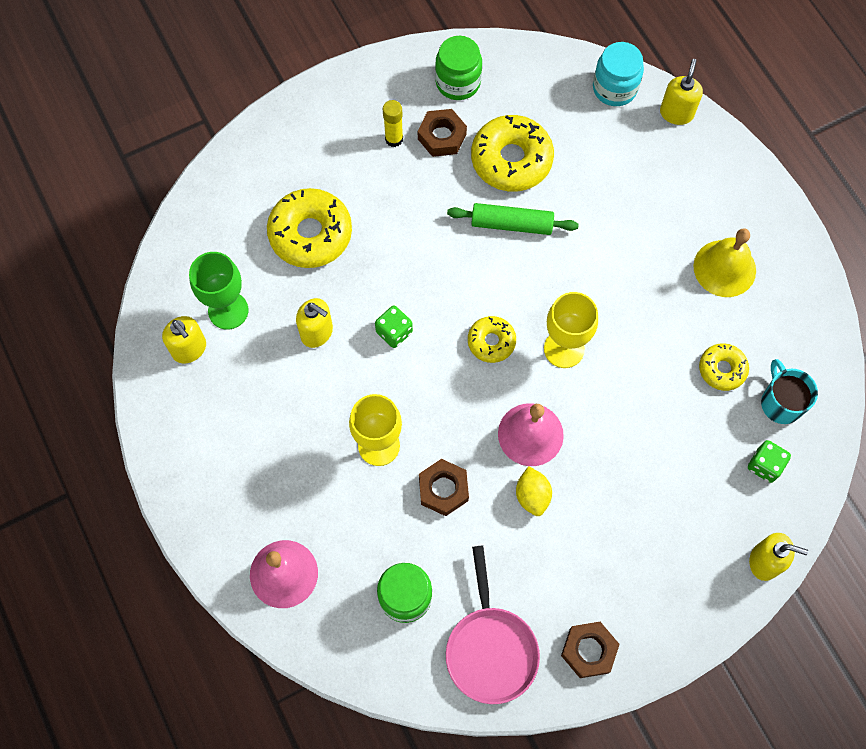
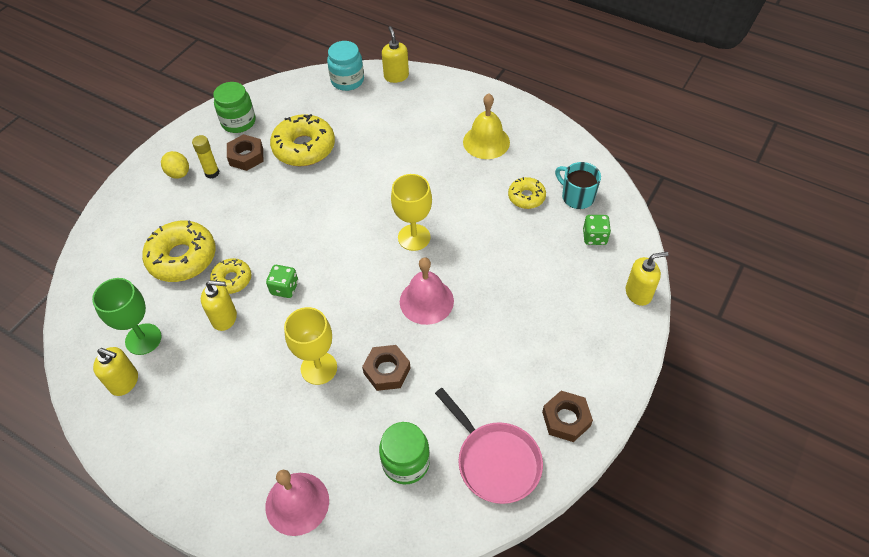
camera: 30 degrees left, 15 degrees down
green rolling pin [447,203,579,235] -> none
yellow donut [468,316,516,363] -> yellow donut moved to [210,258,251,294]
yellow lemon [516,466,552,516] -> yellow lemon moved to [161,151,189,179]

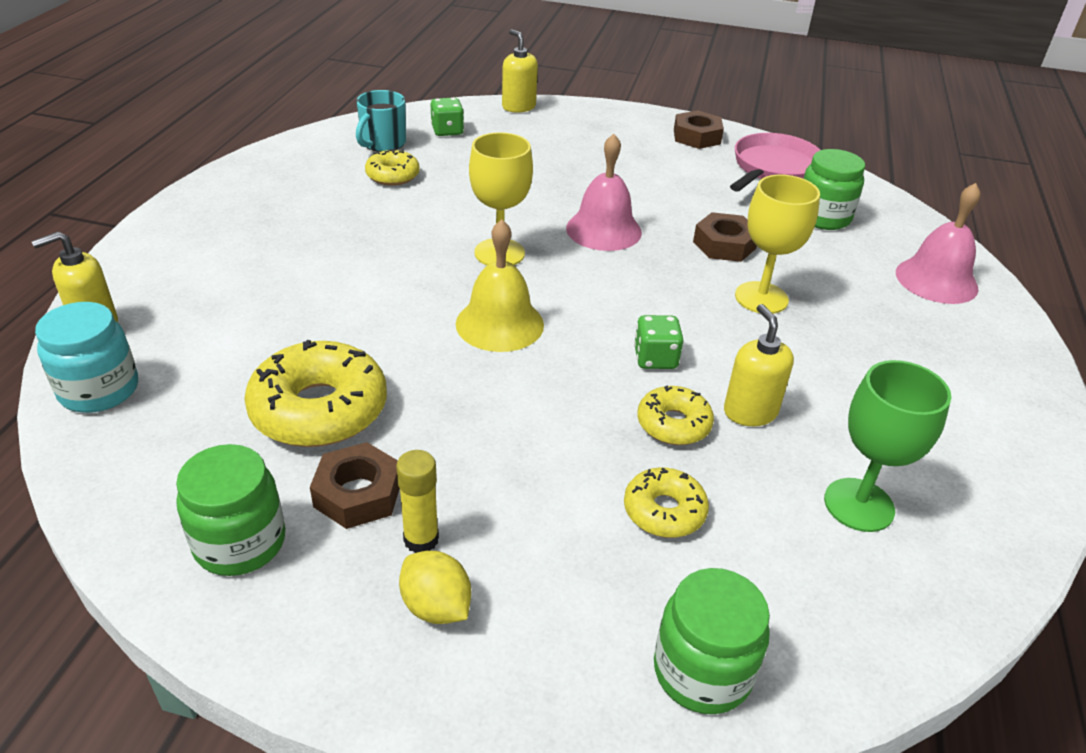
camera: 110 degrees left, 15 degrees down
yellow soap dispenser [93,347,138,396] -> none
yellow donut [142,220,216,282] -> yellow donut [624,468,709,538], size x0.56
yellow lemon [161,151,189,179] -> yellow lemon turned 75 degrees counterclockwise [399,551,471,624]
yellow bell [463,93,510,159] -> yellow bell moved to [456,219,544,352]
none -> green jar [654,568,770,714]

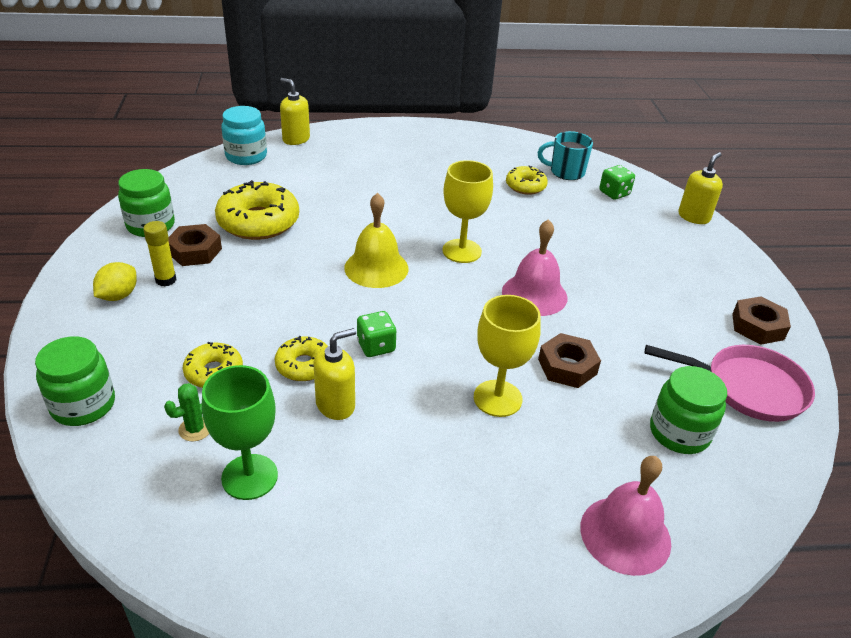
camera: 70 degrees right, 0 degrees up
none -> green cactus [164,383,209,441]

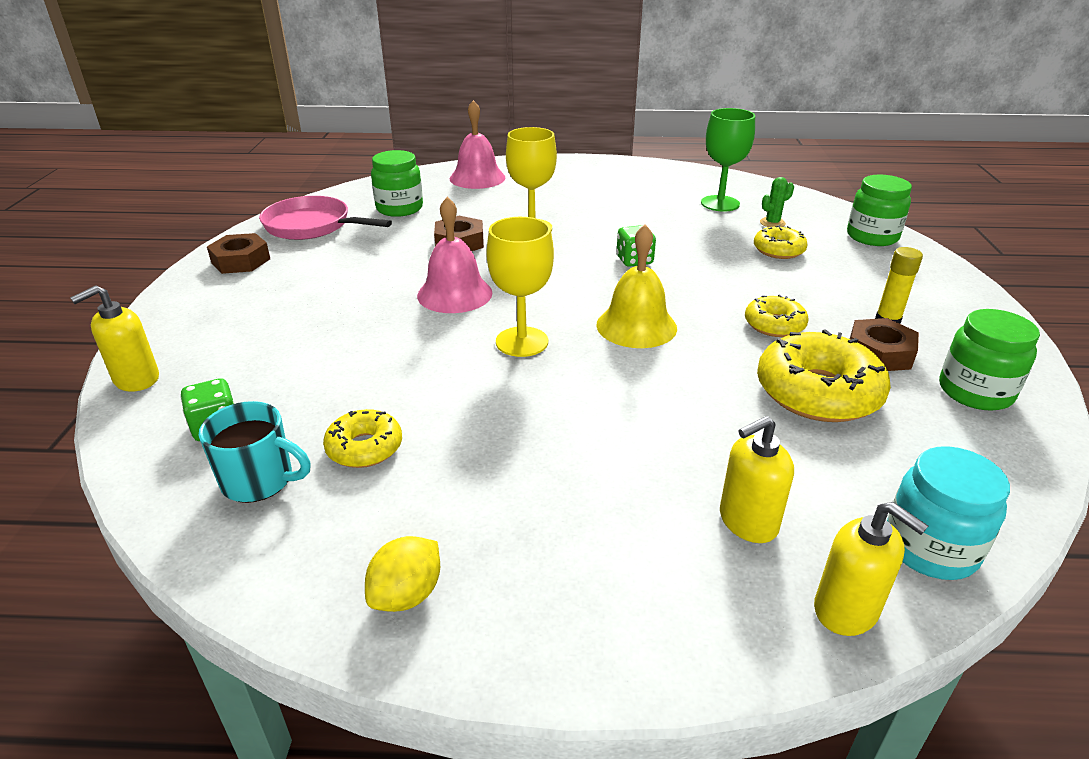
camera: 170 degrees left, 5 degrees down
yellow lemon [93,262,137,301] -> yellow lemon moved to [365,536,440,612]
yellow donut [275,336,328,381] -> yellow donut moved to [745,295,809,337]
yellow soap dispenser [313,328,356,420] -> yellow soap dispenser moved to [720,416,794,543]

